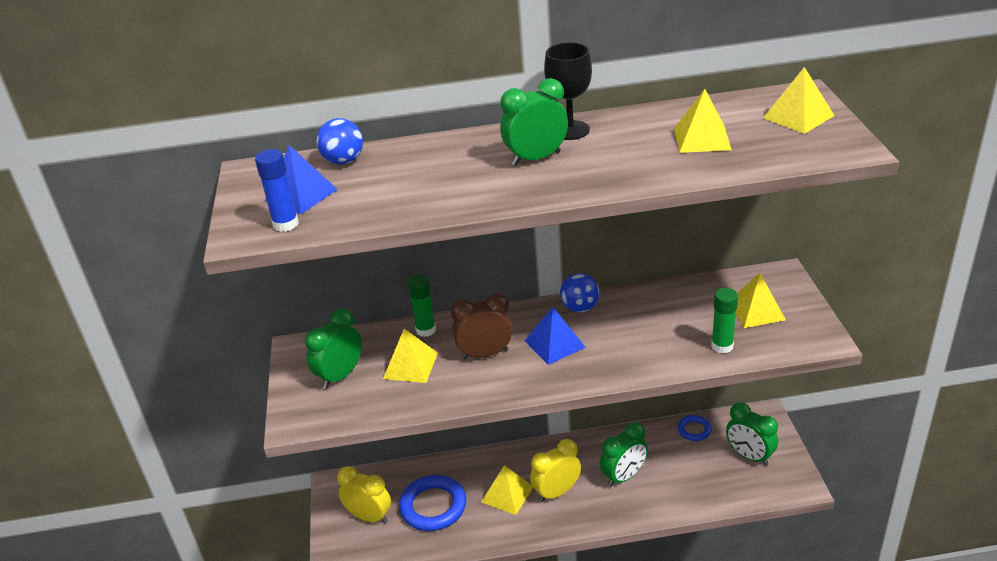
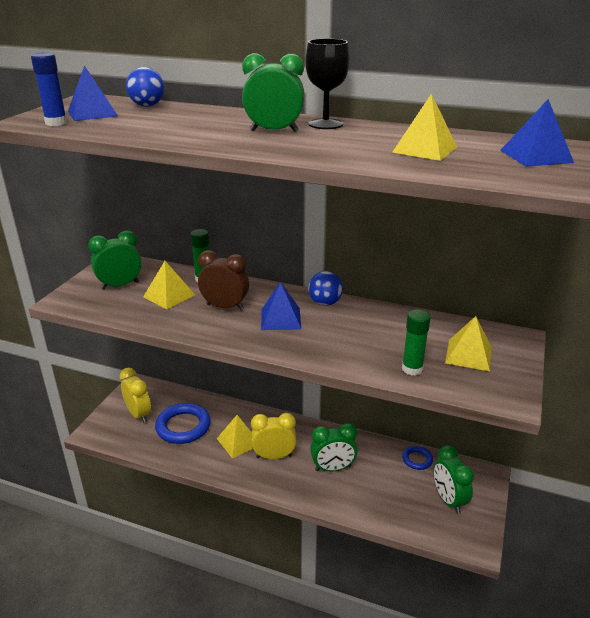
camera: 25 degrees right, 5 degrees down
yellow pyramid [763,67,835,134] -> blue pyramid [500,99,574,167]

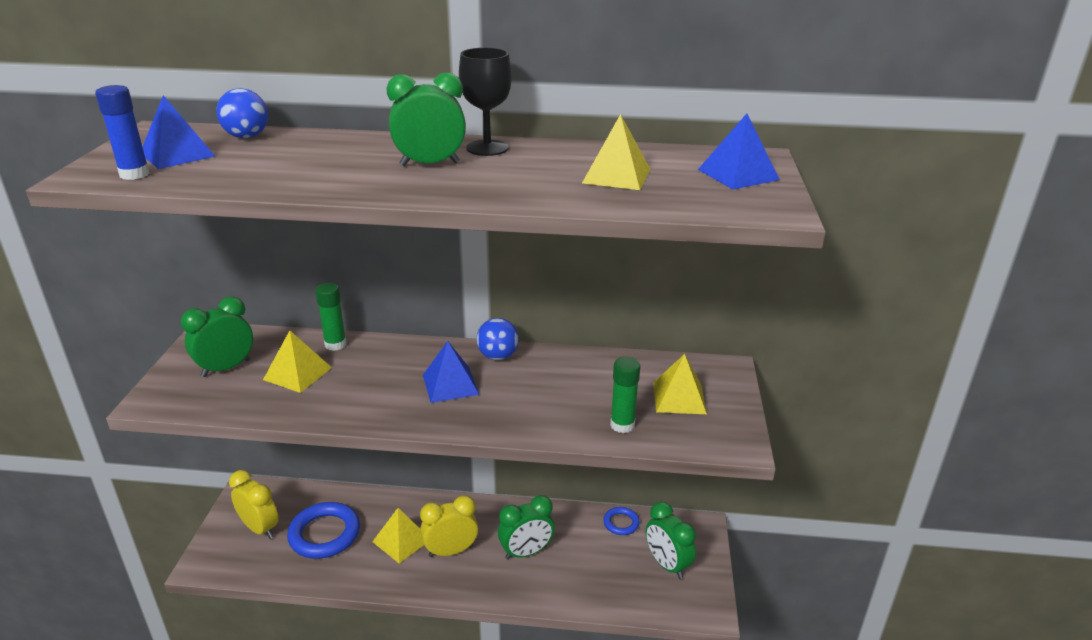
camera: 15 degrees left, 0 degrees up
brown clock [198,250,249,310] -> none

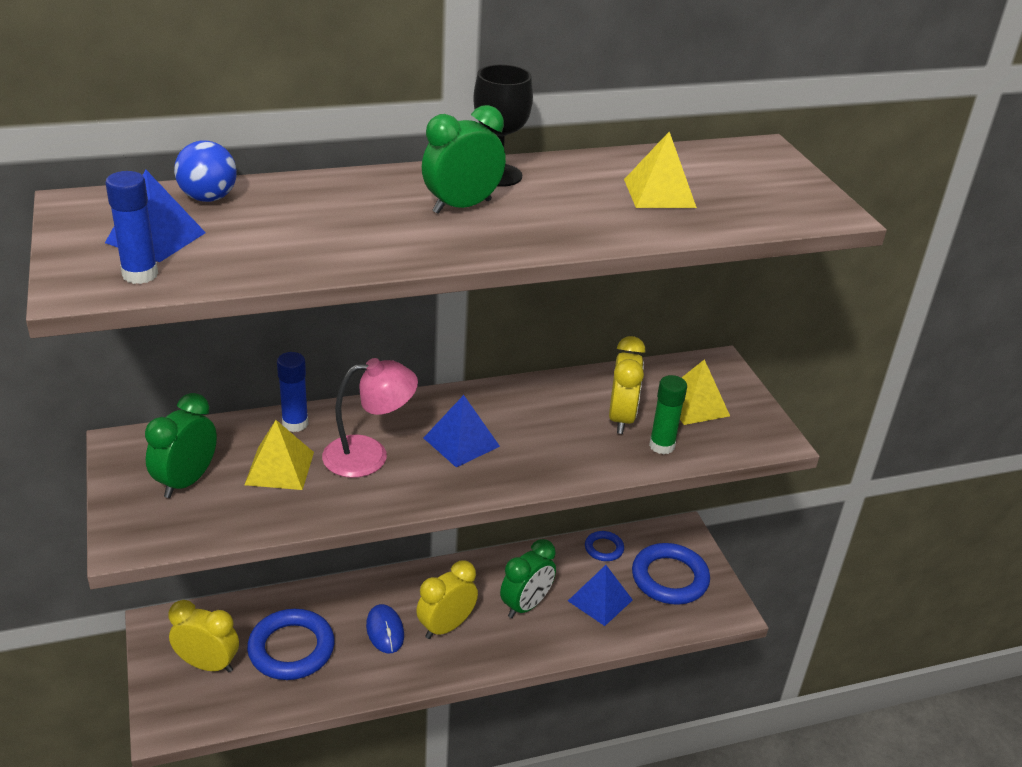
camera: 25 degrees left, 5 degrees up
green glue stick [315,283,346,351] -> blue glue stick [277,352,308,432]
yellow pyramid [372,508,424,563] -> blue mouse [366,604,404,653]
blue ball [476,318,519,360] -> none
green clock [646,502,696,579] -> blue ring [632,543,710,605]
blue pyramid [698,114,780,189] -> blue pyramid moved to [568,565,633,626]
none -> pink lamp [322,358,418,478]
none -> yellow clock [609,336,645,434]

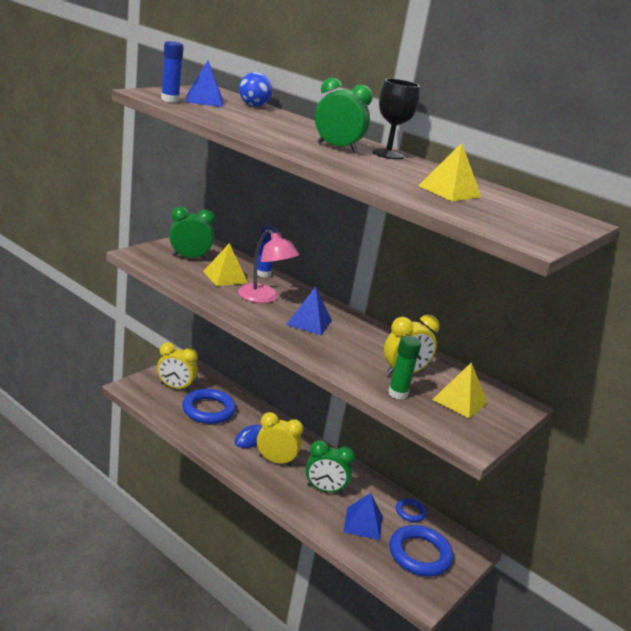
camera: 55 degrees right, 10 degrees down
yellow clock [169,600,239,672] -> yellow clock turned 120 degrees clockwise [157,342,198,391]

